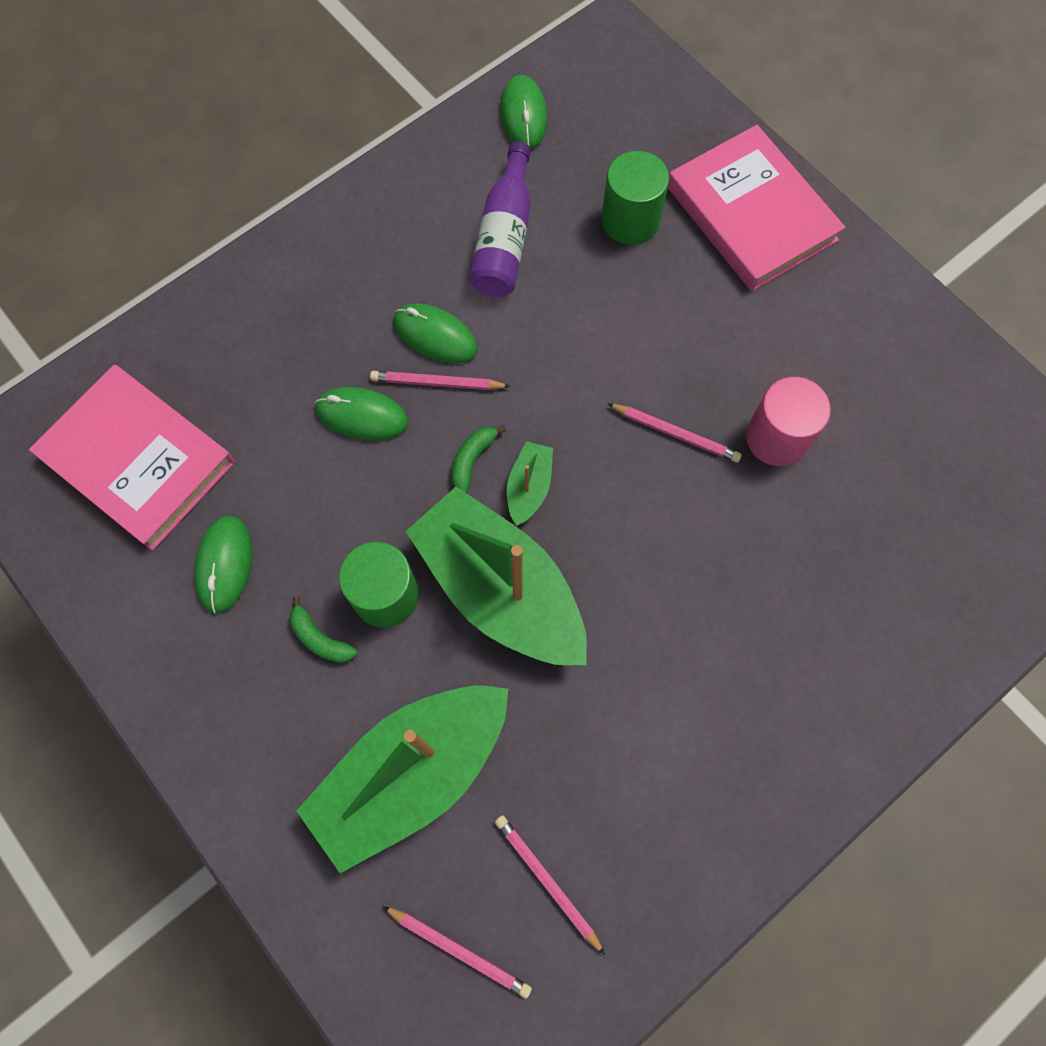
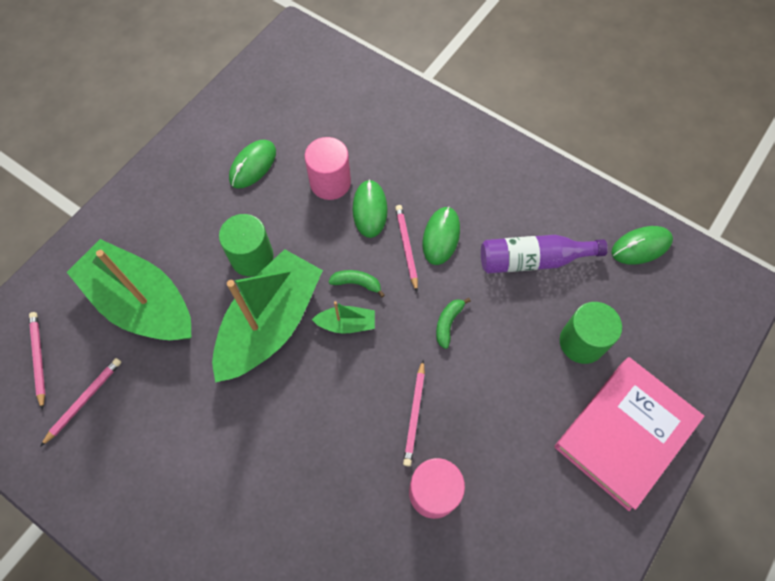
camera: 75 degrees right, 5 degrees down
pink book [29,365,235,551] -> none
green mouse [194,515,252,614] -> green mouse turned 45 degrees counterclockwise [229,140,276,189]
green banana [290,596,357,663] -> green banana moved to [436,298,471,349]
pink pencil [382,906,532,999] -> pink pencil turned 150 degrees clockwise [29,312,45,410]
none -> pink cylinder [305,137,351,200]

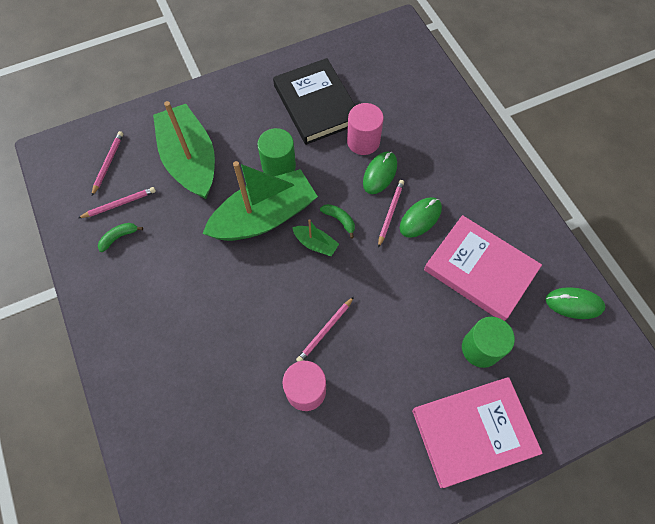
camera: 30 degrees right, 0 degrees up
green mouse [229,140,276,189] -> black book [273,58,355,145]
green banana [436,298,471,349] -> green banana moved to [98,223,143,252]
purple bottle [481,235,608,273] -> pink book [424,215,542,321]

